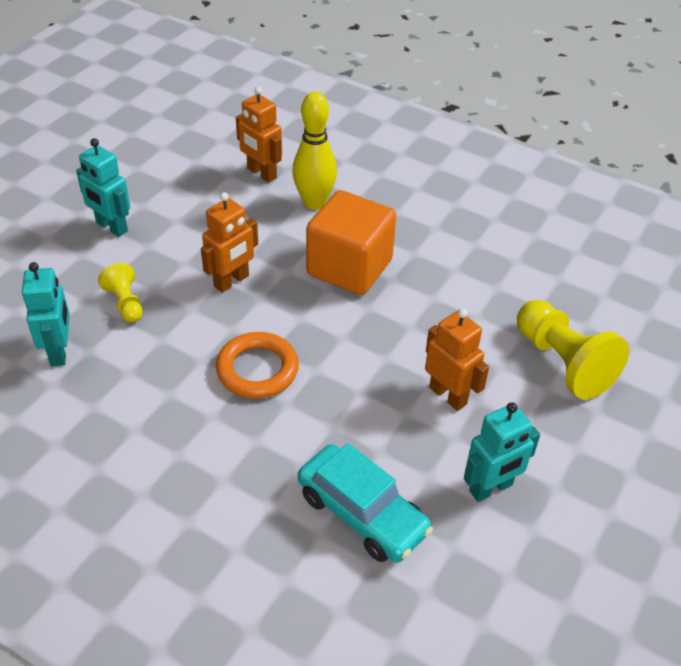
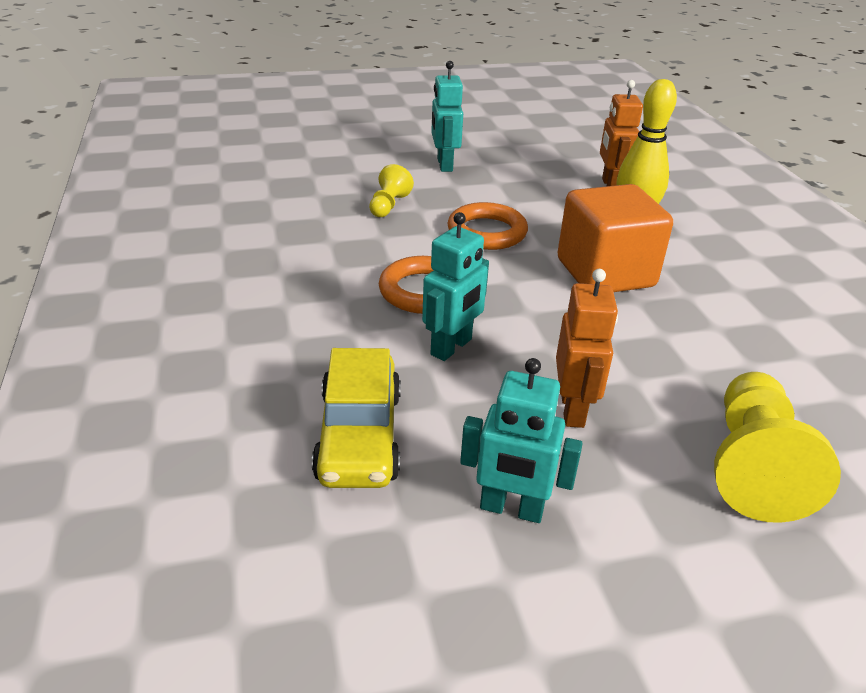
camera: 45 degrees right, 10 degrees down
turquoise robot [22,262,70,367] -> turquoise robot moved to [422,212,489,361]
orange robot [201,192,258,293] -> orange ring [447,202,528,250]
turquoise car [298,443,433,563] -> yellow car [312,348,401,488]

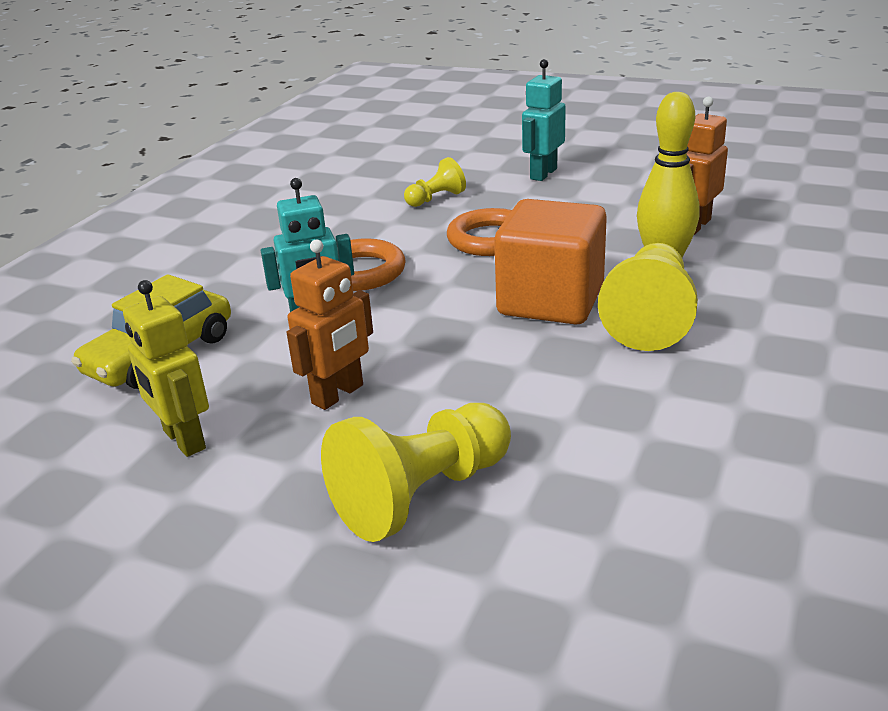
camera: 40 degrees right, 5 degrees down
turquoise robot [460,358,583,523] -> yellow robot [123,280,209,457]
none -> yellow pawn [598,243,698,351]

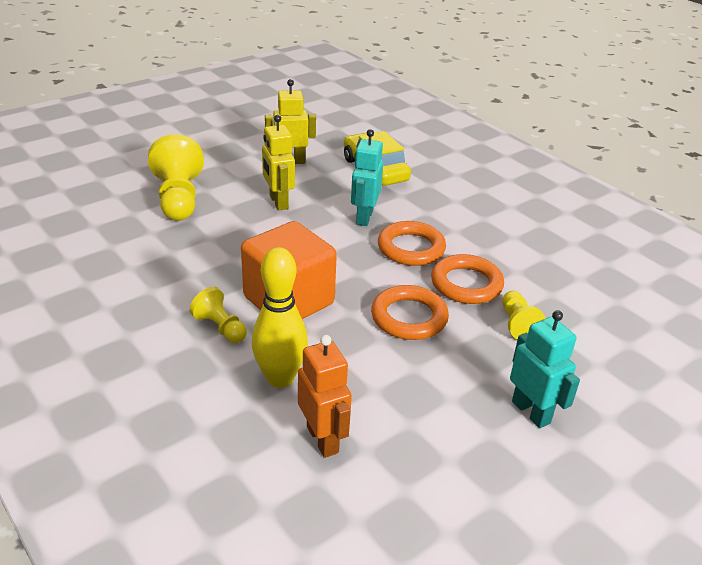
camera: 115 degrees right, 5 degrees up
orange robot [287,240,373,410] -> yellow robot [262,115,295,210]
yellow pawn [598,243,698,351] -> yellow pawn [190,287,247,343], size x0.54
none -> orange ring [431,254,504,304]

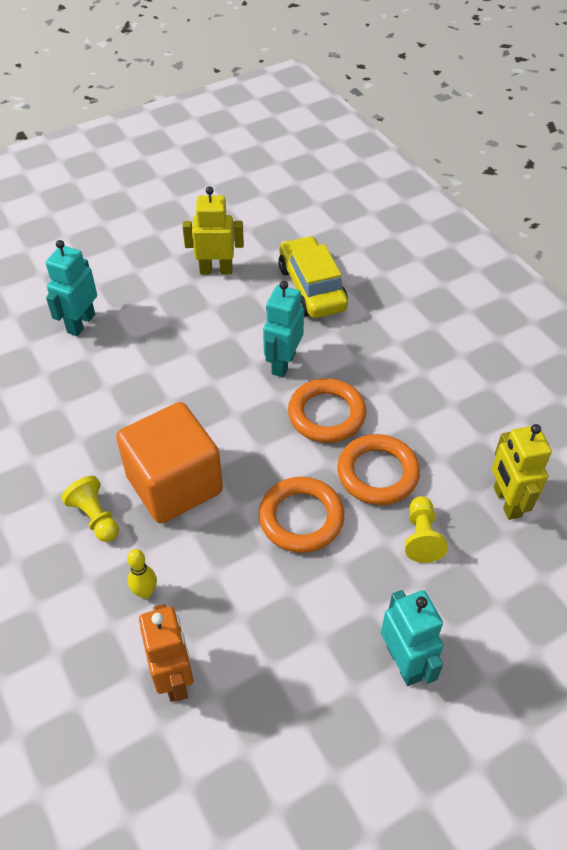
camera: 10 degrees right, 15 degrees up
yellow pawn [148,134,204,221] -> turquoise robot [46,240,97,336]
yellow bowling pin [252,247,308,388] -> yellow bowling pin [127,549,157,599], size x0.49
yellow robot [262,115,295,210] -> yellow robot moved to [492,424,552,520]

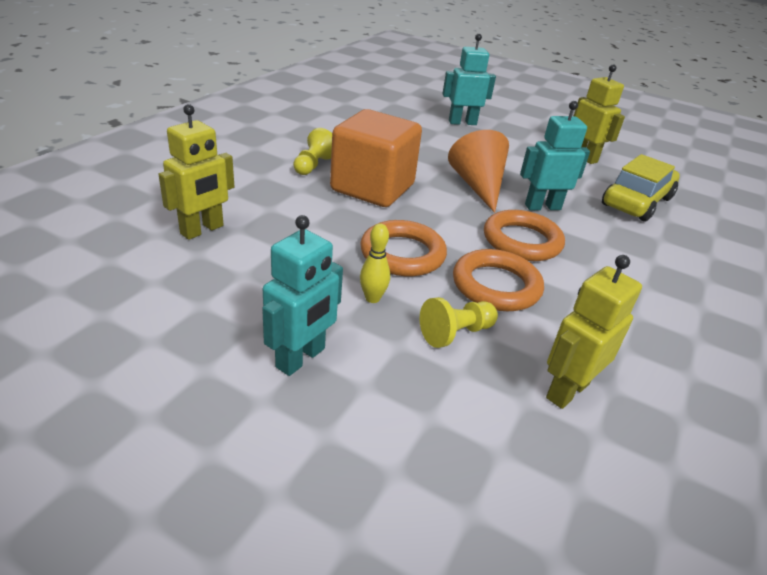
camera: 55 degrees right, 15 degrees down
yellow bowling pin [127,549,157,599] -> yellow bowling pin moved to [360,224,390,303]
orange robot [139,604,194,702] -> yellow robot [159,104,234,240]
none -> orange cone [448,130,509,213]

